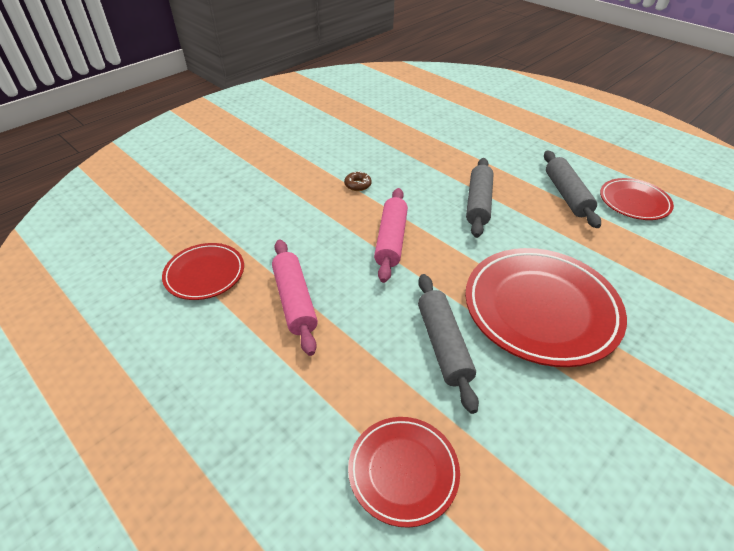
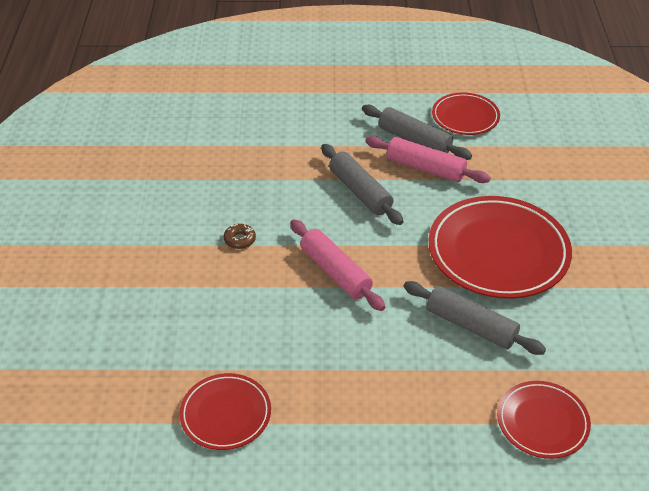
camera: 45 degrees left, 0 degrees up
pink rolling pin [272,240,318,356] -> pink rolling pin moved to [365,136,491,183]

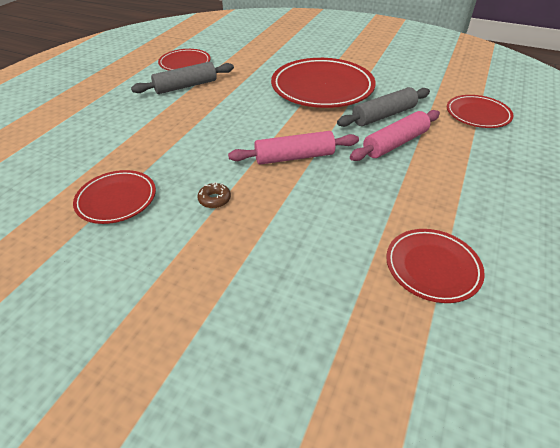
camera: 65 degrees left, 0 degrees up
grey rolling pin [321,144,404,225] -> none
pink rolling pin [365,136,491,183] -> pink rolling pin moved to [350,110,440,161]
none -> red plate [73,170,156,224]

